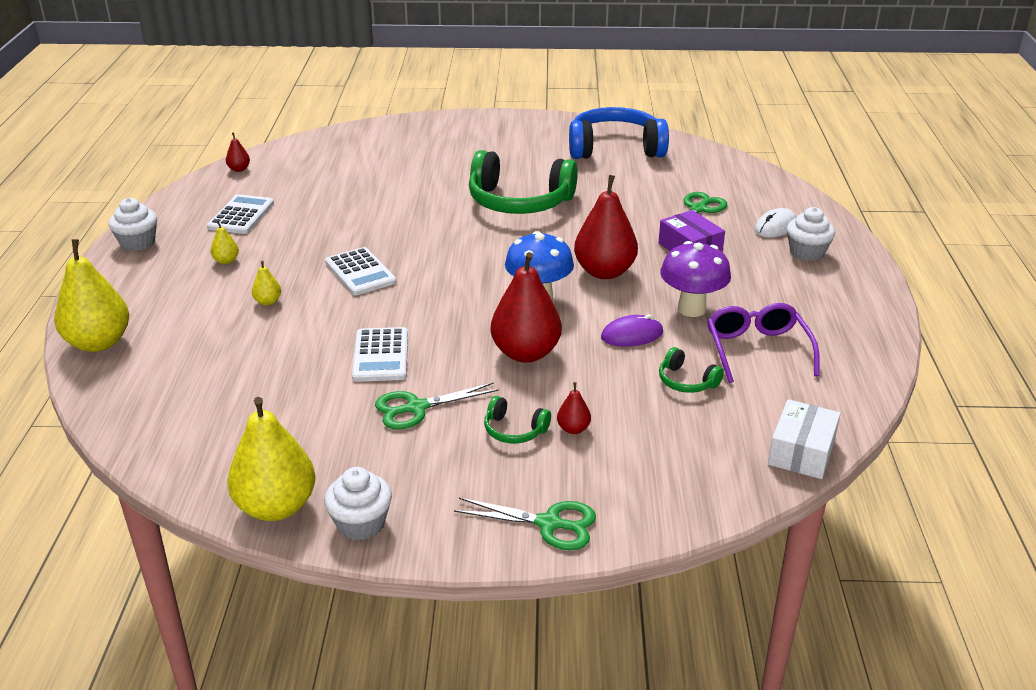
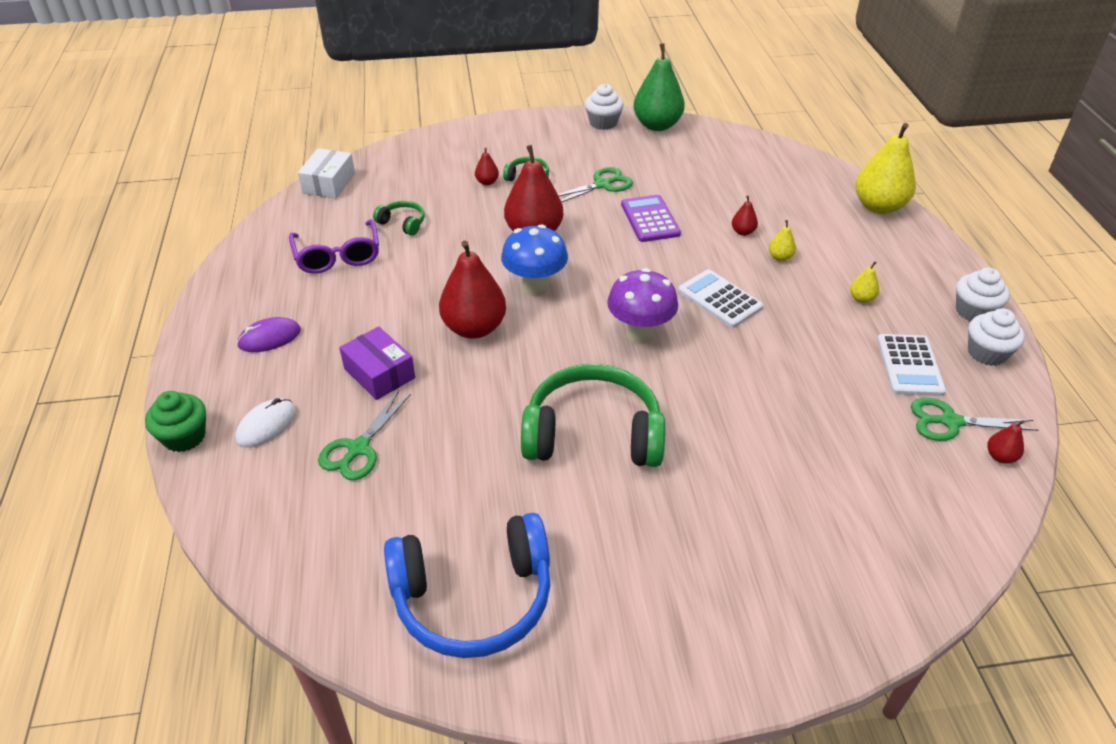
camera: 170 degrees right, 10 degrees up
yellow pear [227,397,315,521] -> green pear [634,43,685,131]
white calculator [352,327,408,382] -> purple calculator [621,195,681,242]
green scissors [454,498,596,550] -> green scissors moved to [911,398,1039,441]
purple mouse [601,314,663,347] -> purple mouse moved to [237,317,301,352]
purple mushroom [660,241,731,317] -> purple mushroom moved to [607,268,678,344]
white cupcake [787,207,835,261] -> white cupcake moved to [968,308,1025,366]
none -> green cupcake [145,391,206,452]
none -> red pear [732,195,758,236]

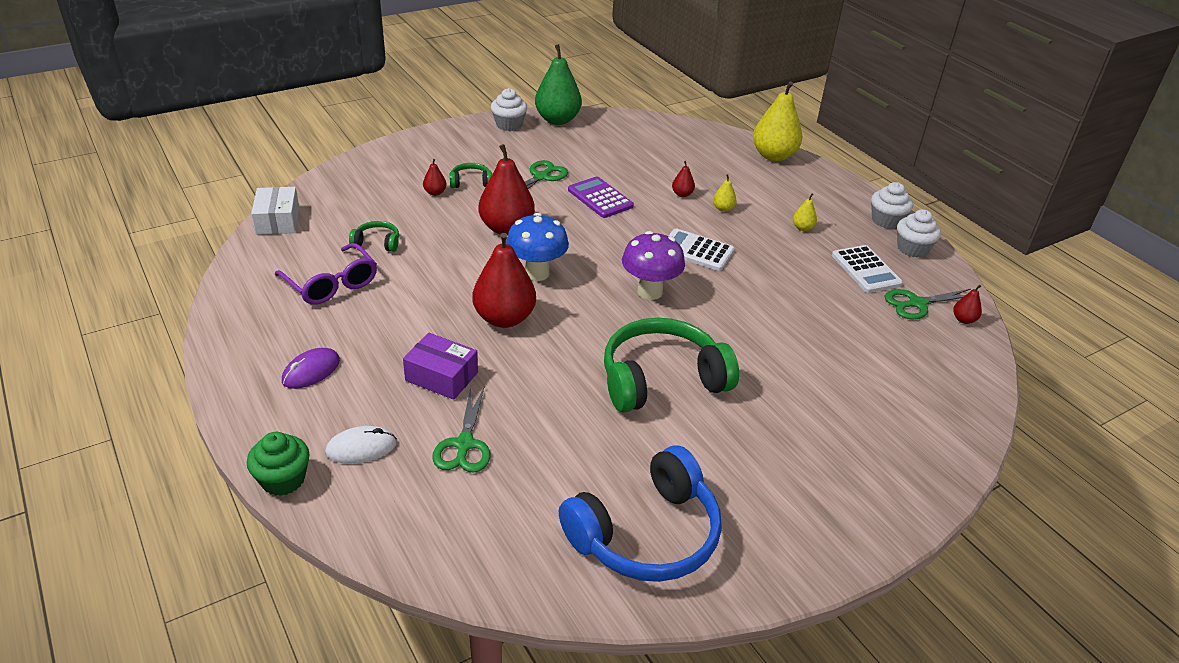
camera: 25 degrees left, 5 degrees down
white mouse [235,398,296,448] -> white mouse turned 60 degrees clockwise [325,426,397,464]

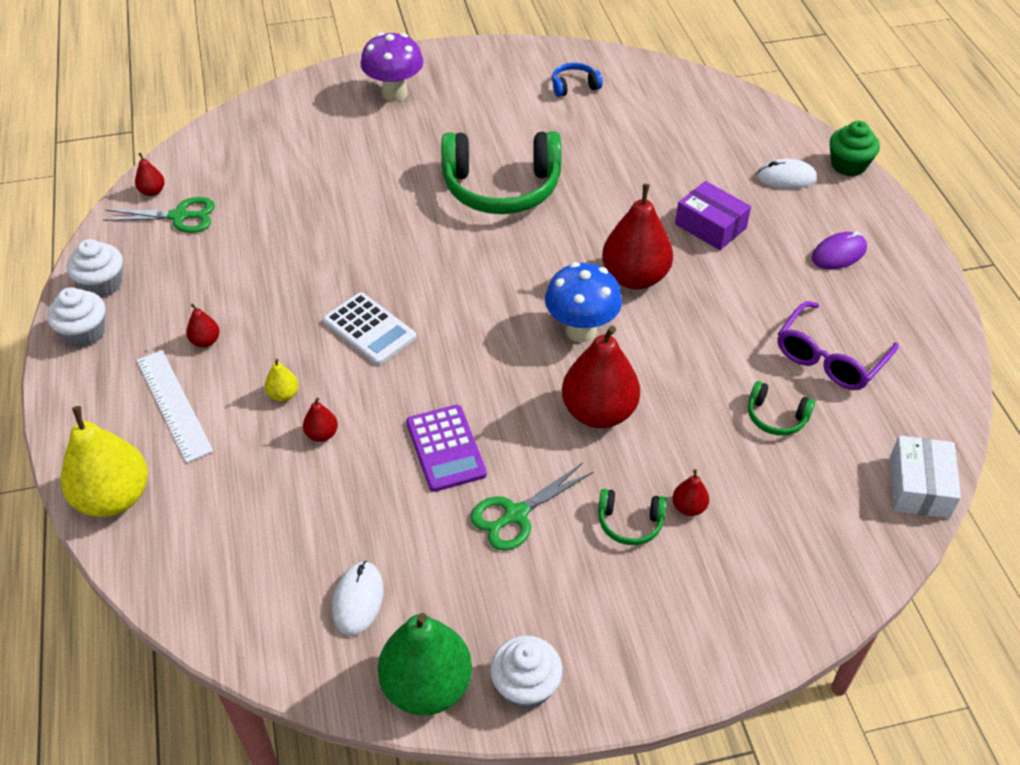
camera: 160 degrees left, 10 degrees up
purple glasses [275,243,377,305] -> purple glasses turned 120 degrees counterclockwise [777,301,899,390]
green scissors [432,387,490,473] -> none
blue headphones [559,445,722,582] -> blue headphones [552,63,602,97], size x0.44
purple mushroom [622,231,685,300] -> purple mushroom moved to [361,32,424,102]
yellow pear [793,193,817,231] -> red pear [186,304,220,347]
white calculator [832,245,903,293] -> none
none -> white ruler [137,350,213,463]
none -> white mouse [332,561,384,636]

